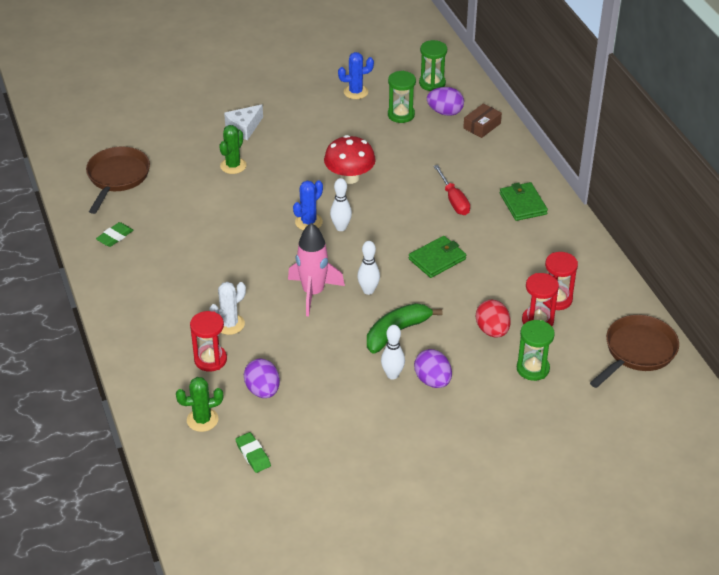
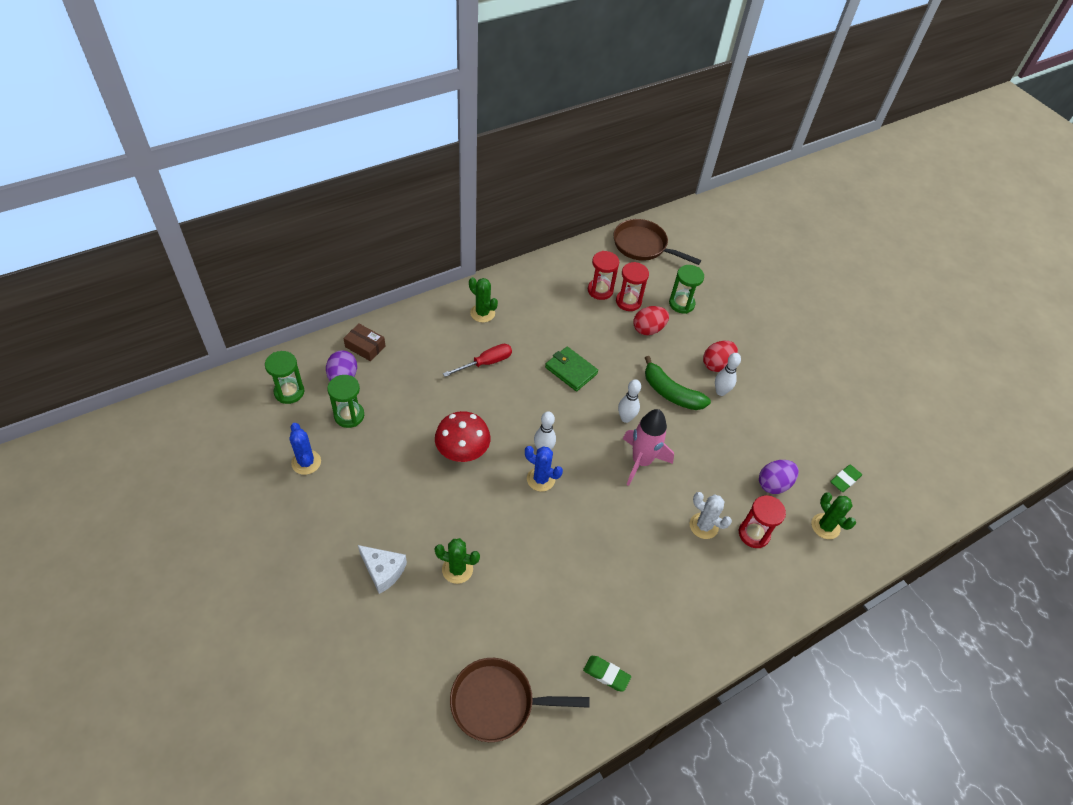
camera: 105 degrees left, 10 degrees up
purple egg [414,349,452,388] -> red egg [703,341,738,372]
green wallet [500,182,548,221] -> green cactus [469,277,498,322]

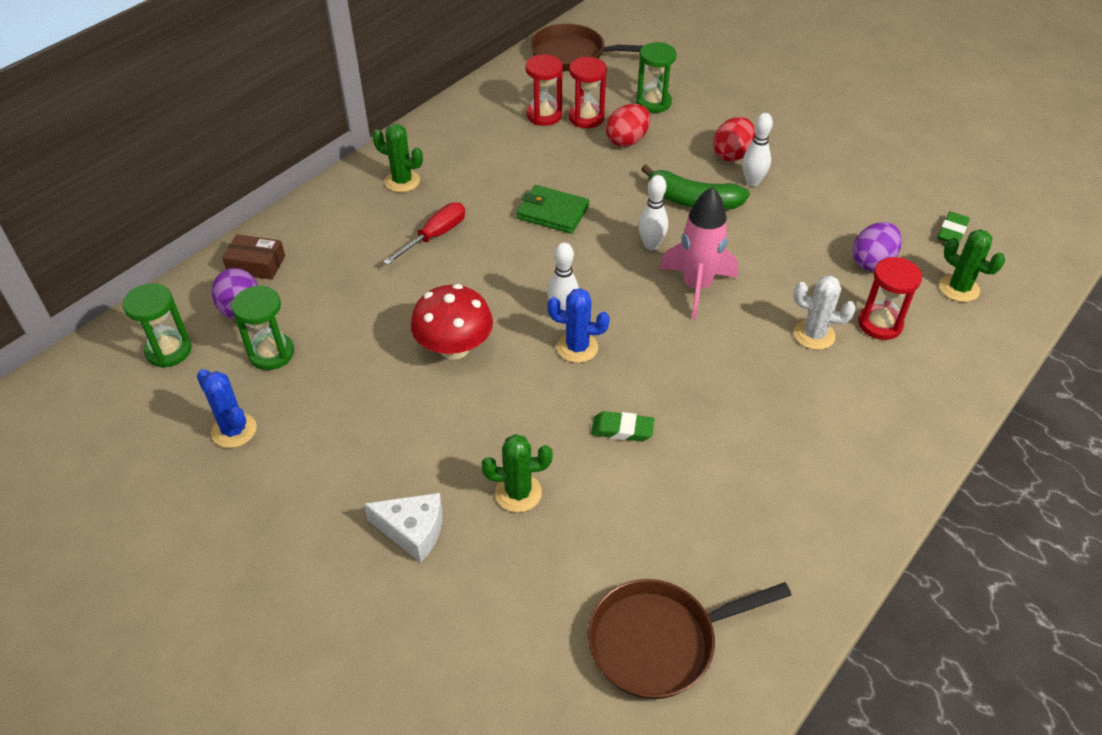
camera: 15 degrees left, 5 degrees down
green eraser [583,656,631,692] -> green eraser moved to [591,411,654,442]

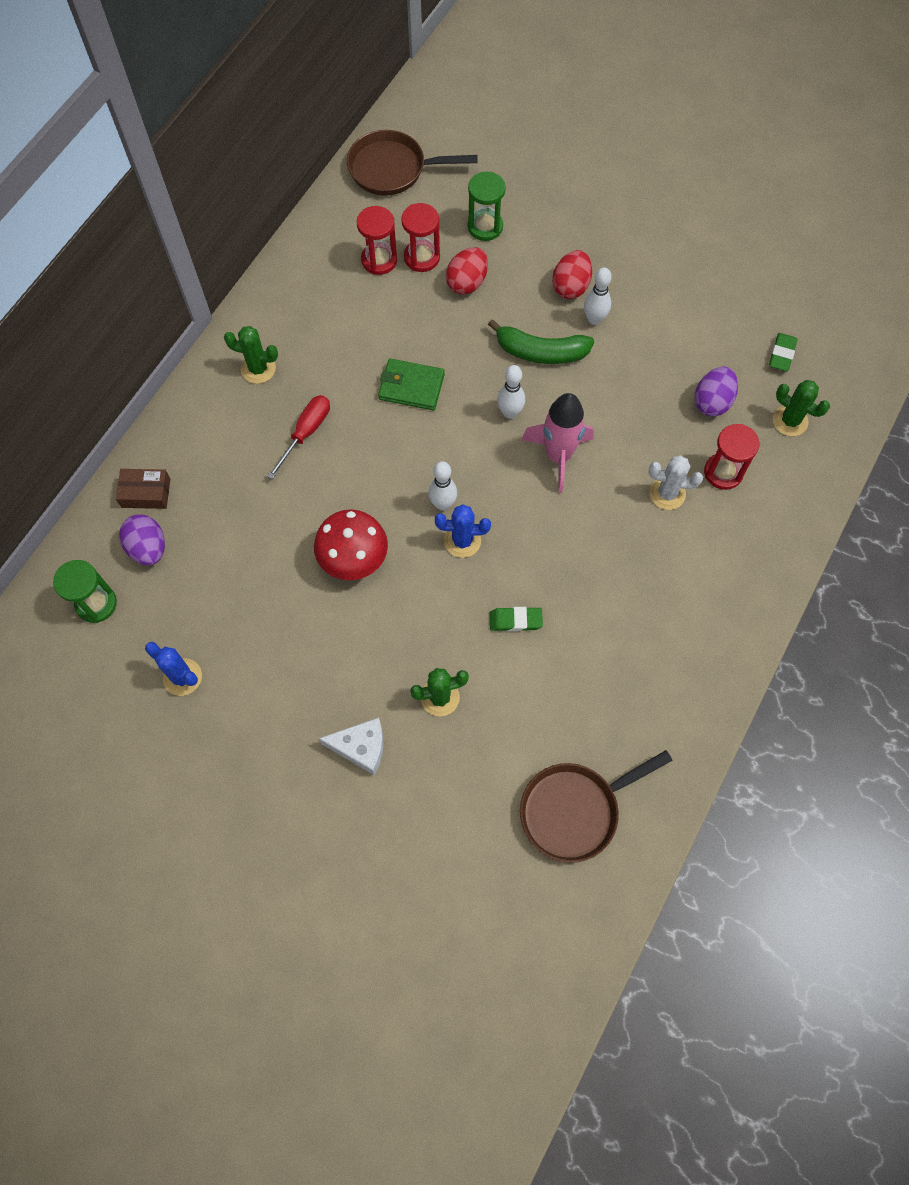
camera: 10 degrees left, 20 degrees up
green hourglass [232,285,294,370] -> none

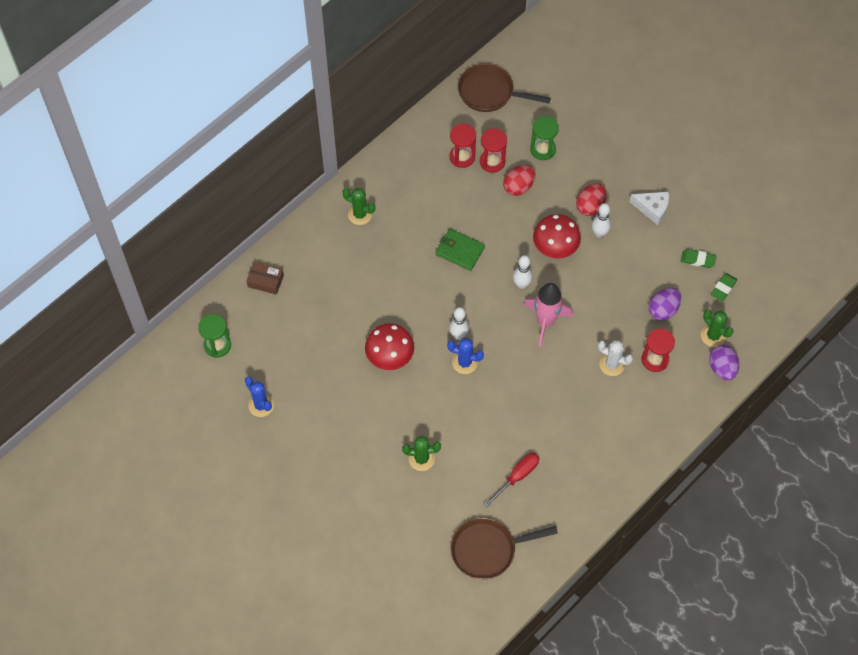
camera: 15 degrees right, 5 degrees down
purple egg [119,514,165,566] -> purple egg moved to [709,345,739,381]
red screwdriver [267,395,330,479] -> red screwdriver moved to [483,453,539,508]
white cheese [318,717,384,775] -> white cheese moved to [630,192,669,225]
green banana [488,319,594,364] -> red mushroom [533,214,581,258]
green eraser [490,607,543,632] -> green eraser moved to [681,249,716,268]

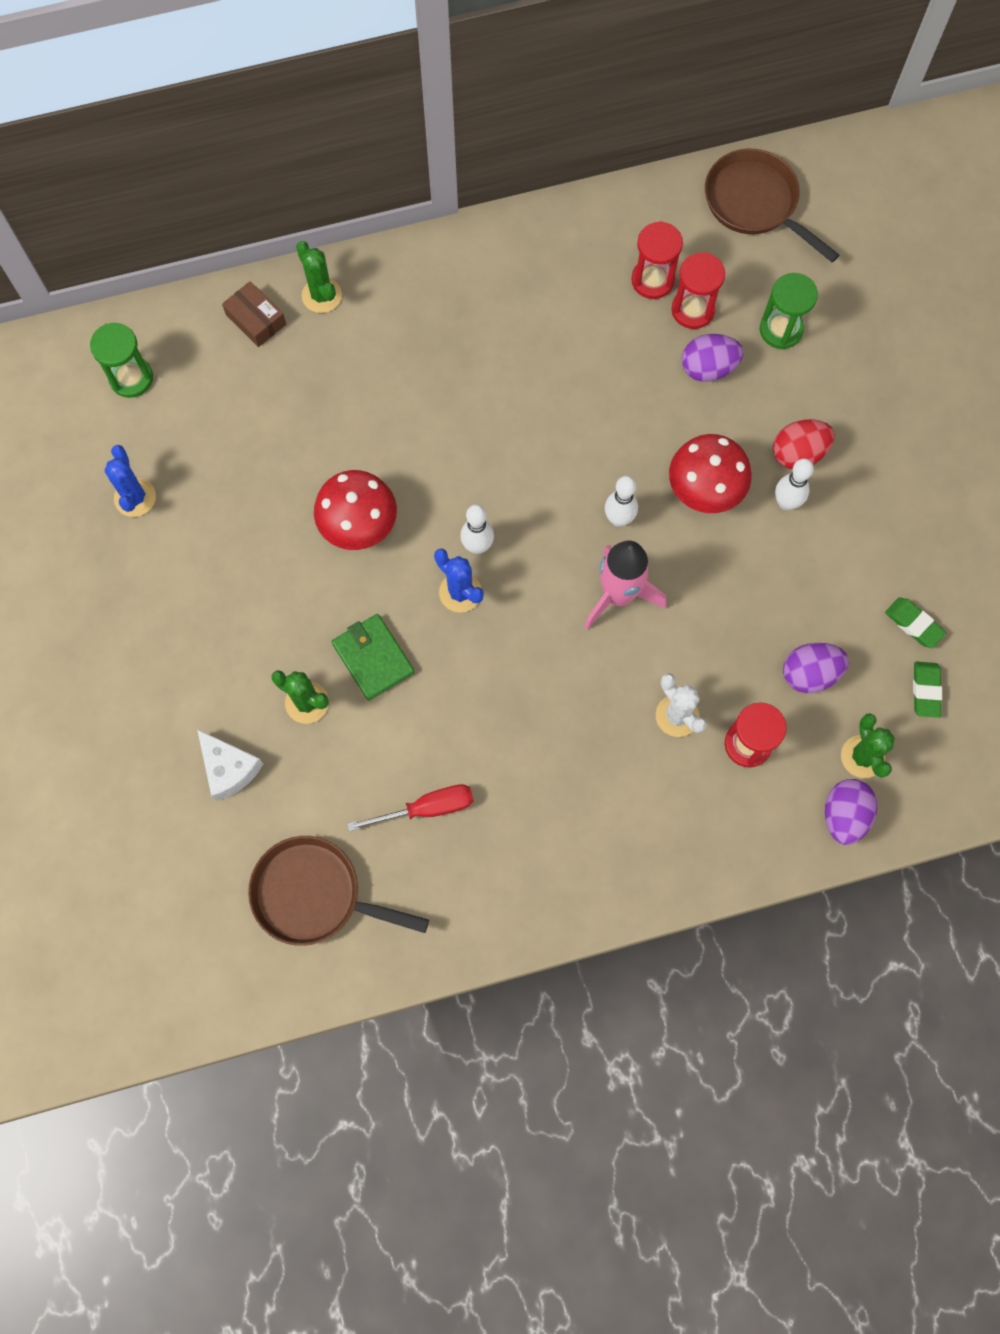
camera: 30 degrees right, 10 degrees up
green cactus [342,188,375,225] -> green cactus moved to [296,241,342,313]
green wallet [436,229,485,271] -> green wallet moved to [332,614,415,701]
red egg [503,165,536,196] -> purple egg [682,334,743,382]
white cheese [630,192,669,225] -> white cheese moved to [197,729,263,801]
green eraser [710,273,737,301] -> green eraser turned 60 degrees counterclockwise [913,661,942,718]

